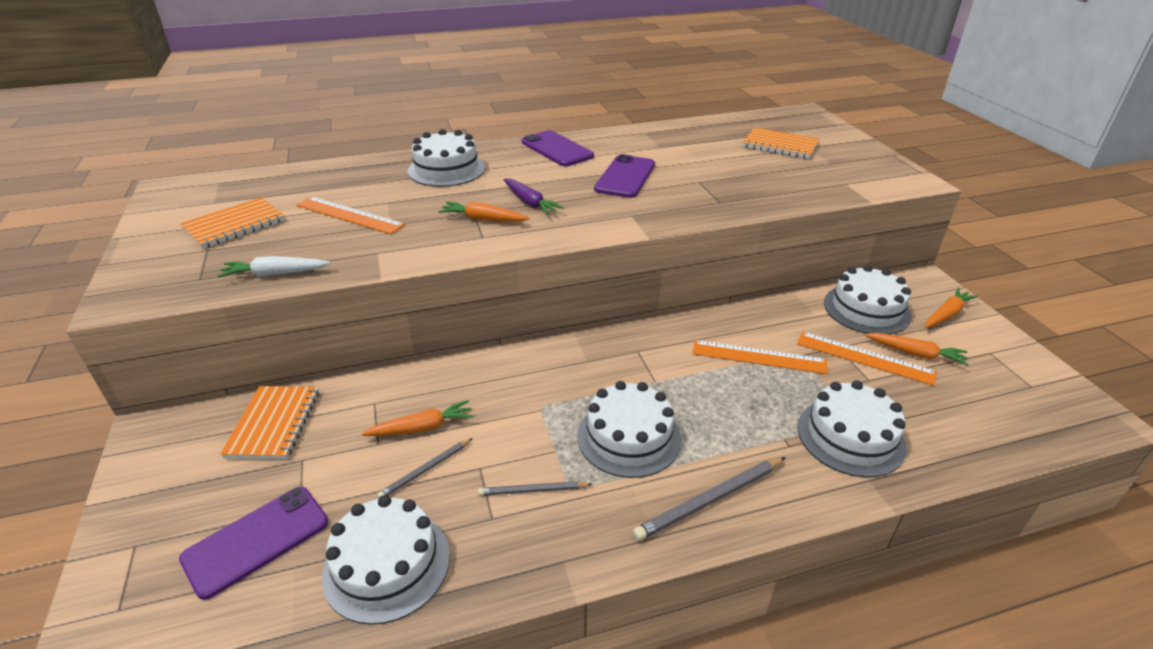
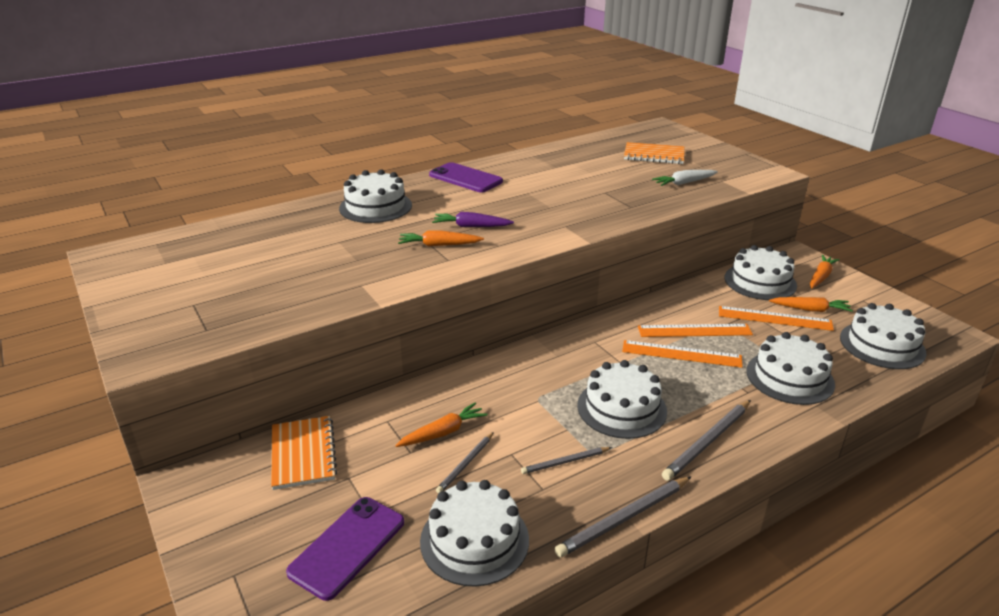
camera: 15 degrees left, 5 degrees down
orange notebook [180,197,285,249] -> none
white carrot [217,256,331,277] -> white carrot moved to [652,170,718,186]
orange ruler [296,196,405,234] -> orange ruler moved to [622,340,743,368]
purple carrot [503,179,564,215] -> purple carrot turned 150 degrees clockwise [432,212,514,227]
purple phone [594,154,655,198] -> none
none -> grey pencil [555,476,691,557]
none -> white cake [840,303,926,369]

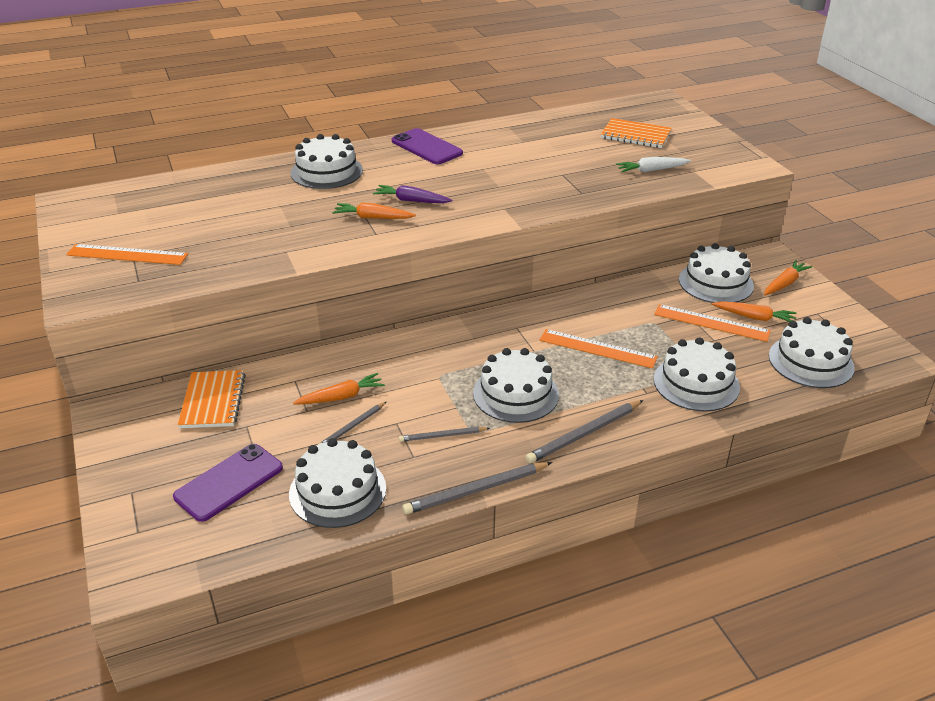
camera: 10 degrees right, 5 degrees up
orange ruler [638,324,753,337] -> orange ruler moved to [66,244,188,265]

